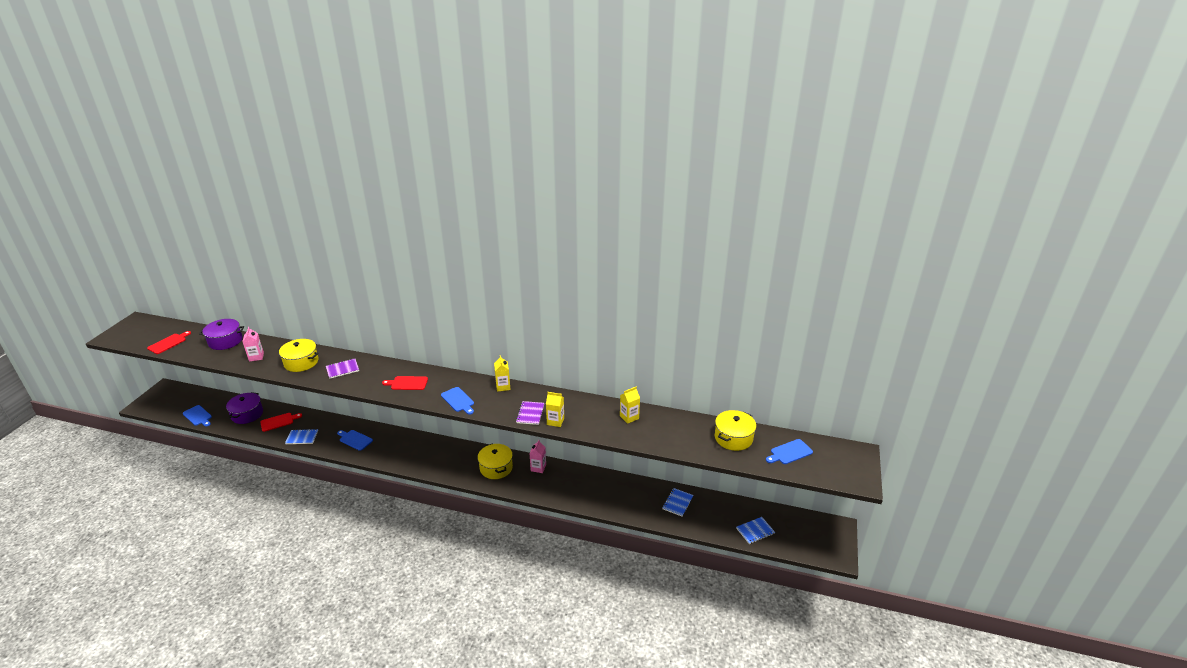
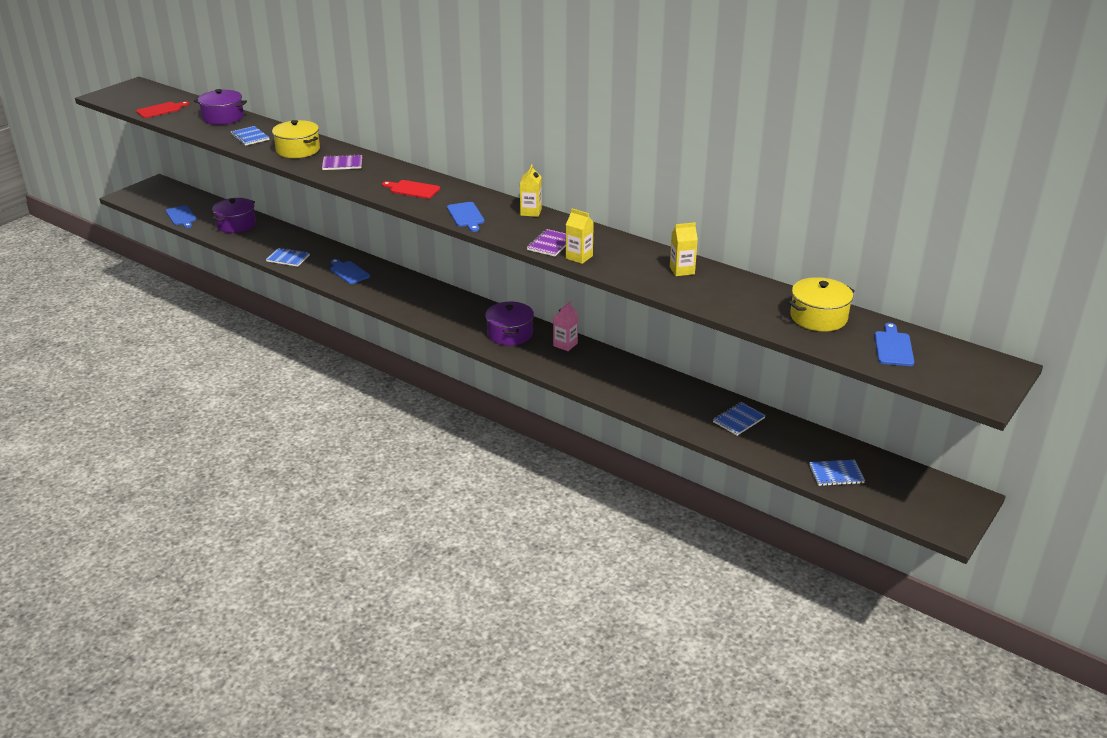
camera: 20 degrees right, 0 degrees up
pink carton [242,327,264,362] -> blue notebook [230,126,270,146]
red cutting board [260,413,302,432] -> none
yellow pot [477,443,513,479] -> purple pot [485,302,534,346]
blue cutting board [766,439,813,464] -> blue cutting board turned 105 degrees clockwise [875,323,914,366]

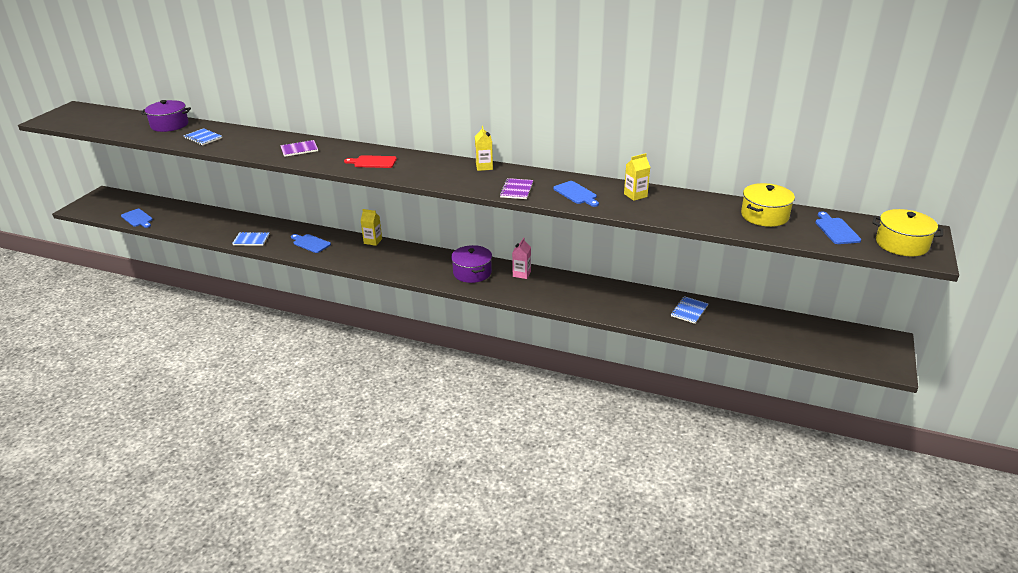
camera: 15 degrees left, 0 degrees up
red cutting board [136,101,189,118] -> none
purple pot [212,198,256,233] -> none
yellow pot [272,120,320,158] -> yellow pot moved to [873,209,943,256]
blue cutting board [447,202,485,232] -> blue cutting board moved to [553,181,599,207]
yellow carton [566,209,594,264] -> yellow carton moved to [360,209,382,246]
blue notebook [809,460,865,486] -> none

